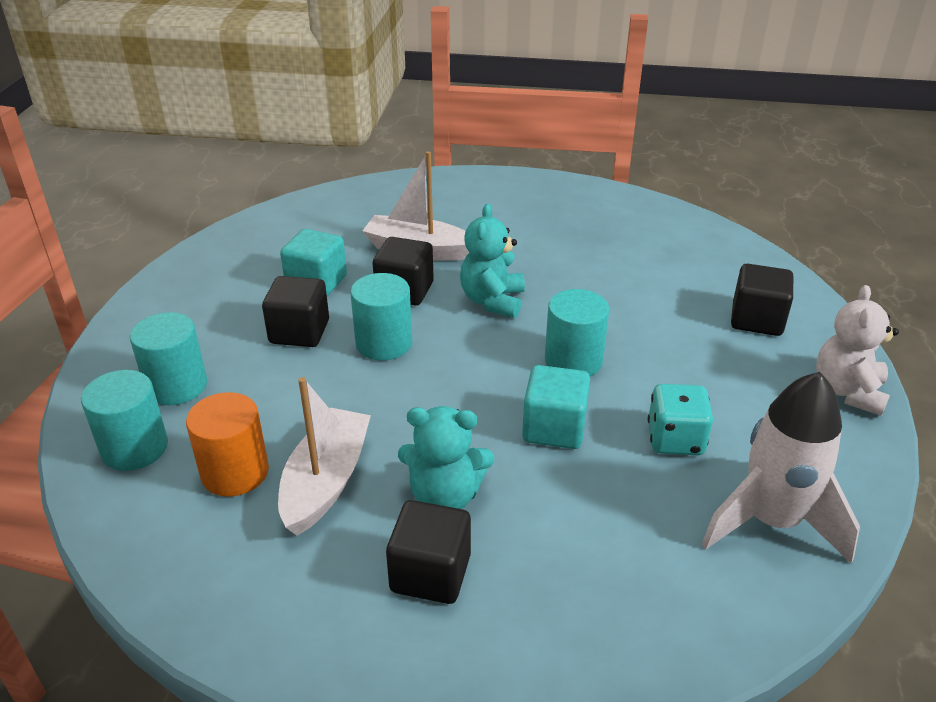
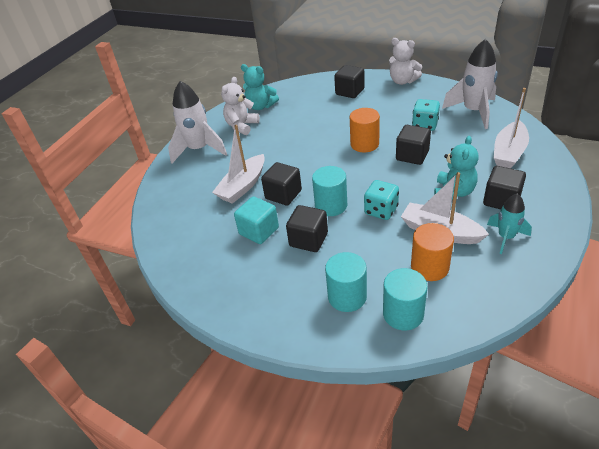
camera: 70 degrees left, 5 degrees up
turquoise teddy bear [460,204,525,318] -> turquoise teddy bear moved to [241,64,279,110]
turquoise cube [522,365,590,449] -> black cube [396,125,431,165]
turquoise cylinder [545,289,609,376] -> orange cylinder [350,108,380,153]
none -> white rocket [168,81,227,163]
none -> white teddy bear [221,77,260,135]
none -> turquoise dice [364,180,399,220]
none -> turquoise rocket [487,193,532,254]
none -> white boat [494,88,529,168]

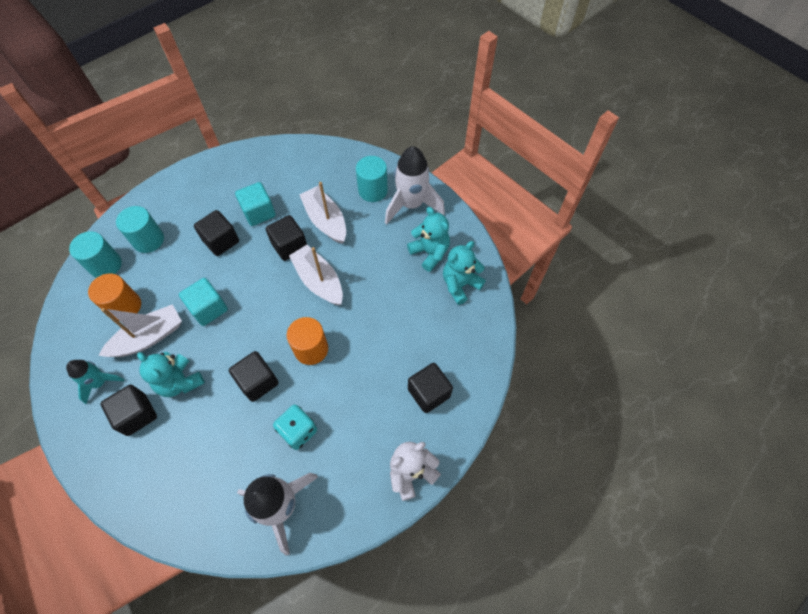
camera: 110 degrees right, 20 degrees up
white teddy bear [221,77,260,135] -> turquoise teddy bear [407,207,450,272]
turquoise cylinder [312,166,347,216] -> turquoise cylinder moved to [356,156,388,202]
turquoise dice [364,180,399,220] -> turquoise cube [179,278,228,326]
white boat [494,88,529,168] -> white boat moved to [289,245,343,306]

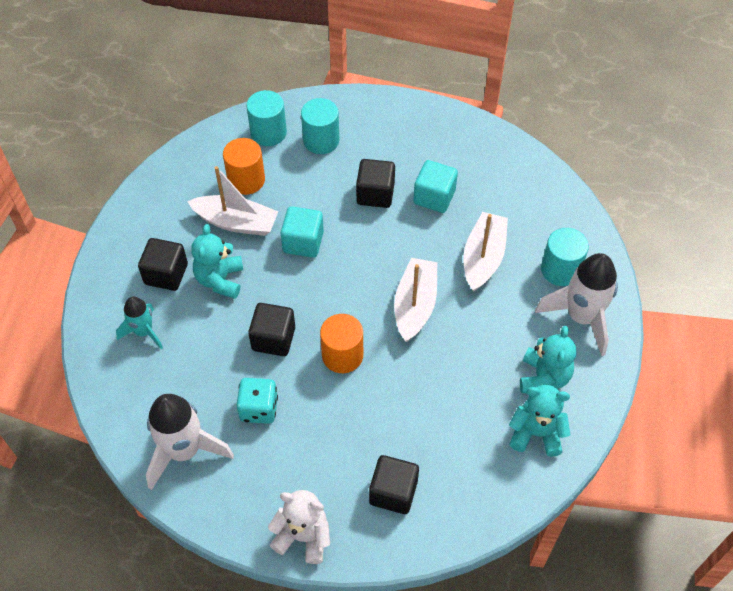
camera: 50 degrees right, 5 degrees down
turquoise rocket [66,360,124,404] -> turquoise rocket moved to [116,297,163,349]
black cube [266,215,307,261] -> none

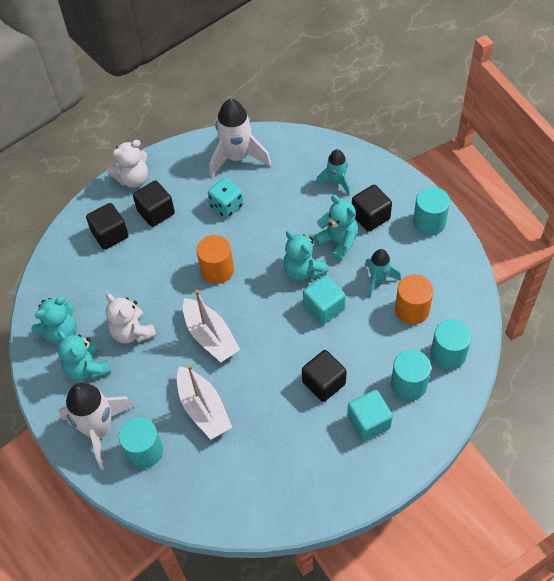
camera: 135 degrees right, 0 degrees up
white boat [187,166,278,236] -> turquoise rocket [365,249,401,298]
black cube [248,303,295,356] -> black cube moved to [133,180,175,227]
turquoise cube [413,160,458,213] -> turquoise cube moved to [347,390,393,441]
none -> white teddy bear [106,294,157,344]
none -> turquoise teddy bear [283,231,329,281]
none -> turquoise cylinder [413,187,450,236]

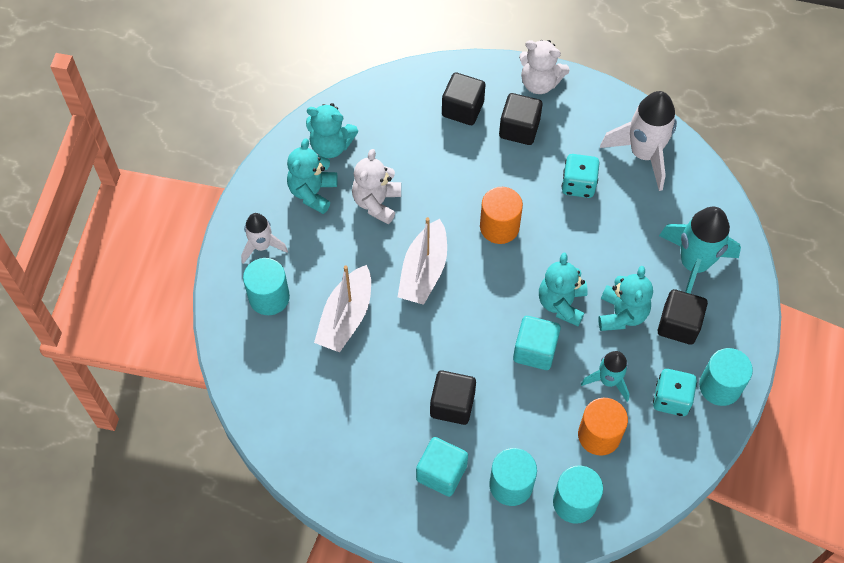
camera: 50 degrees right, 5 degrees up
white rocket [59,383,134,470] -> white rocket [241,213,288,264], size x0.58
turquoise rocket [316,149,350,196] -> turquoise rocket [659,206,741,293], size x1.72
none -> turquoise dice [653,369,697,416]

